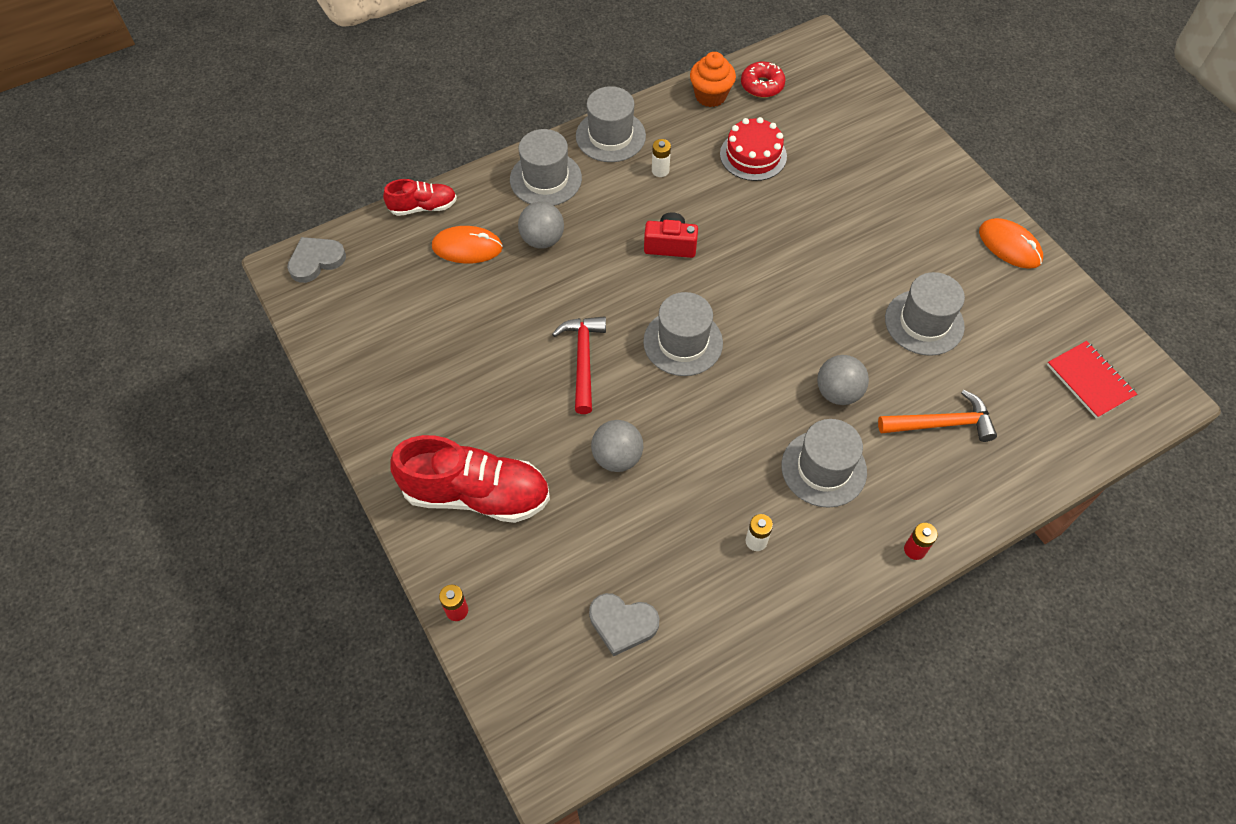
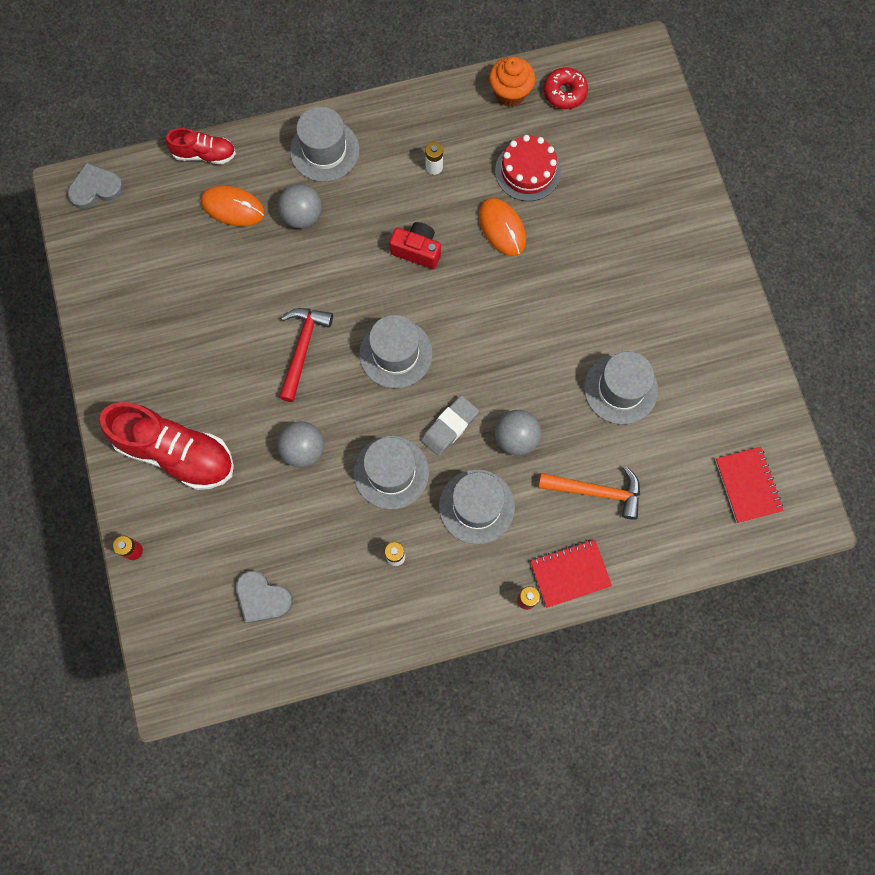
camera: 15 degrees right, 15 degrees up
grey hat [576,86,646,162] -> grey hat moved to [354,436,429,510]
orange mouse [979,218,1043,269] -> orange mouse moved to [479,198,526,256]
none -> grey eraser [421,395,479,456]
none -> red notebook [530,540,612,608]

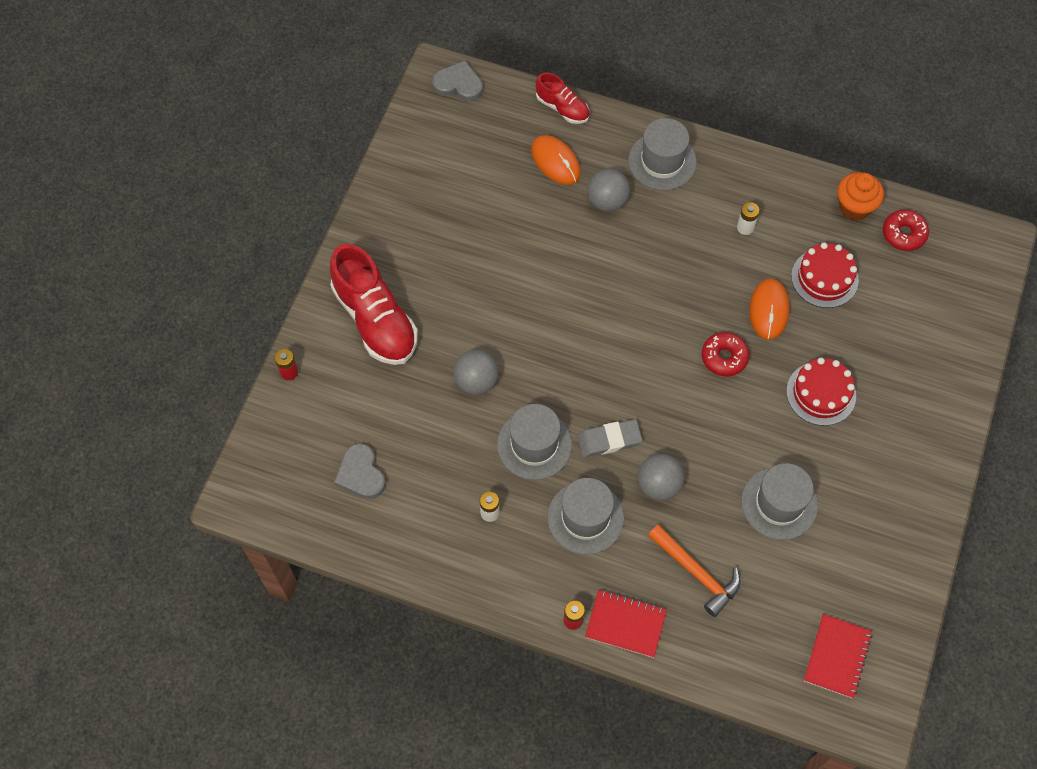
camera: 35 degrees right, 10 degrees down
red hammer [279,308,333,402] -> none
grey hat [359,315,433,389] -> none
red camera [389,222,441,269] -> none
none -> red donut [702,332,749,376]
none -> red cake [786,358,856,426]

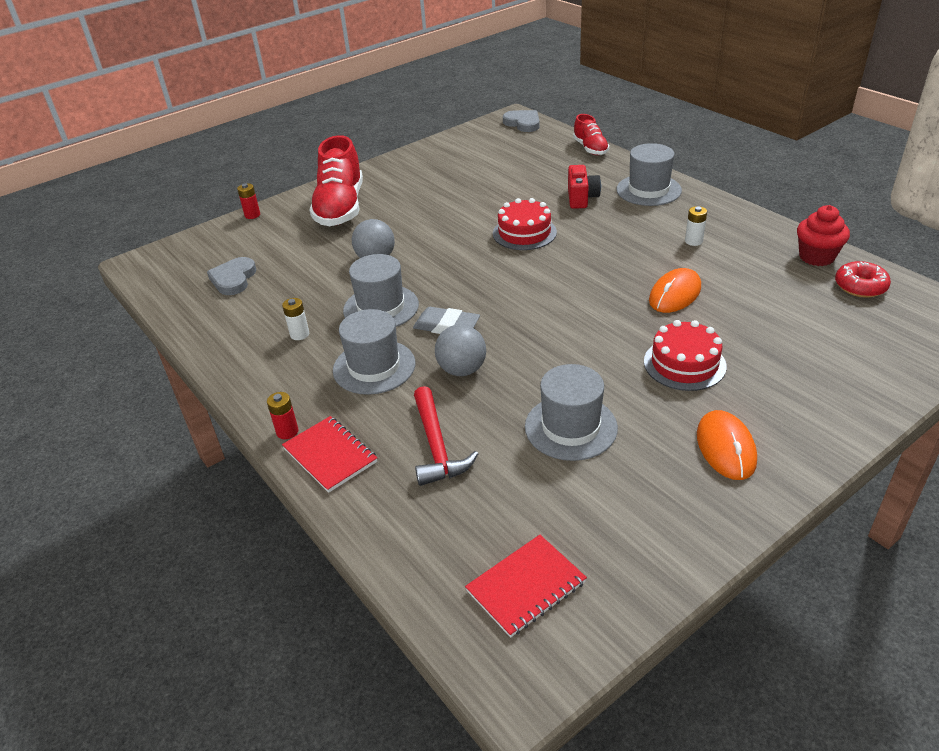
camera: 35 degrees right, 25 degrees down
orange mouse [531,135,581,185] -> orange mouse moved to [697,410,757,480]
grey ball [587,169,630,211] -> red camera [568,165,601,209]
orange hammer [648,525,740,617] -> red hammer [414,386,478,486]
red donut [702,332,749,376] -> none
red cake [791,242,859,308] -> red cake moved to [493,198,557,250]
orange cupcake [837,172,884,220] -> red cupcake [797,205,850,266]

